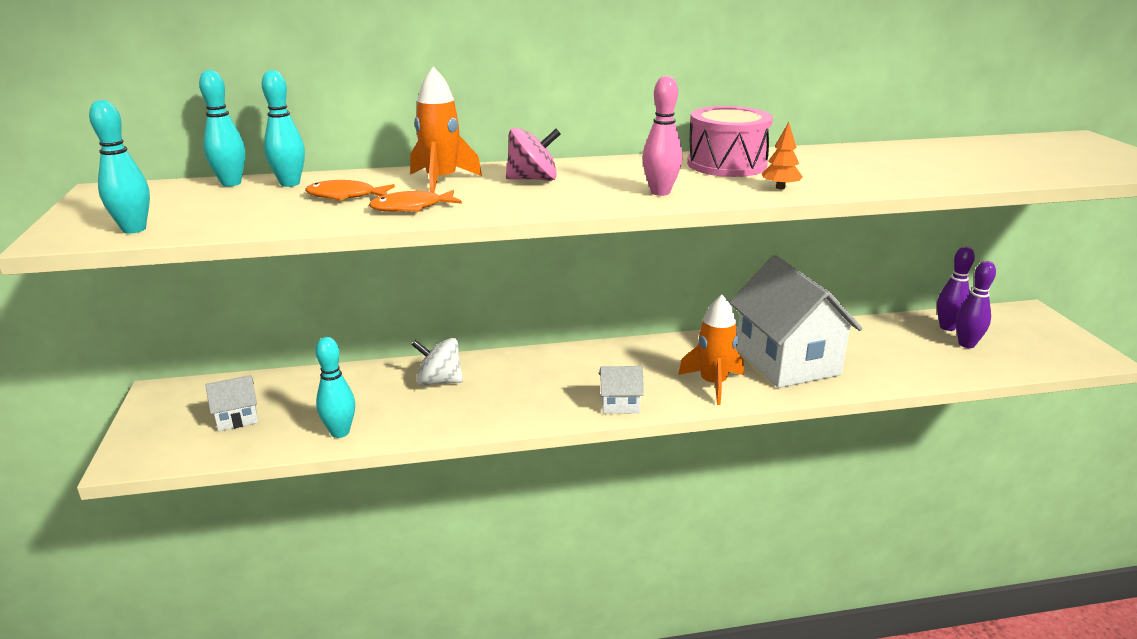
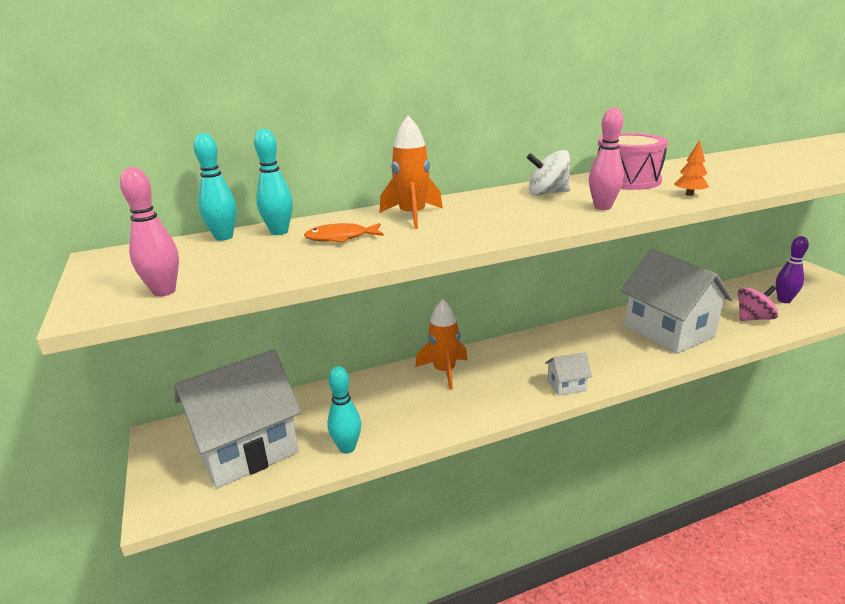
camera: 10 degrees left, 0 degrees up
turquoise bowling pin [89,100,150,234] -> pink bowling pin [120,167,179,297]
white house [205,375,258,431] -> white house [175,349,301,488], size x2.41
orange fish [369,190,462,212] -> none
white spinning top [412,338,463,386] -> white spinning top moved to [527,150,570,196]
pink spinning top [506,128,561,181] -> pink spinning top moved to [738,285,778,321]
orange rocket [678,295,744,405] -> orange rocket moved to [415,299,468,390]
purple bowling pin [937,246,975,331] -> none

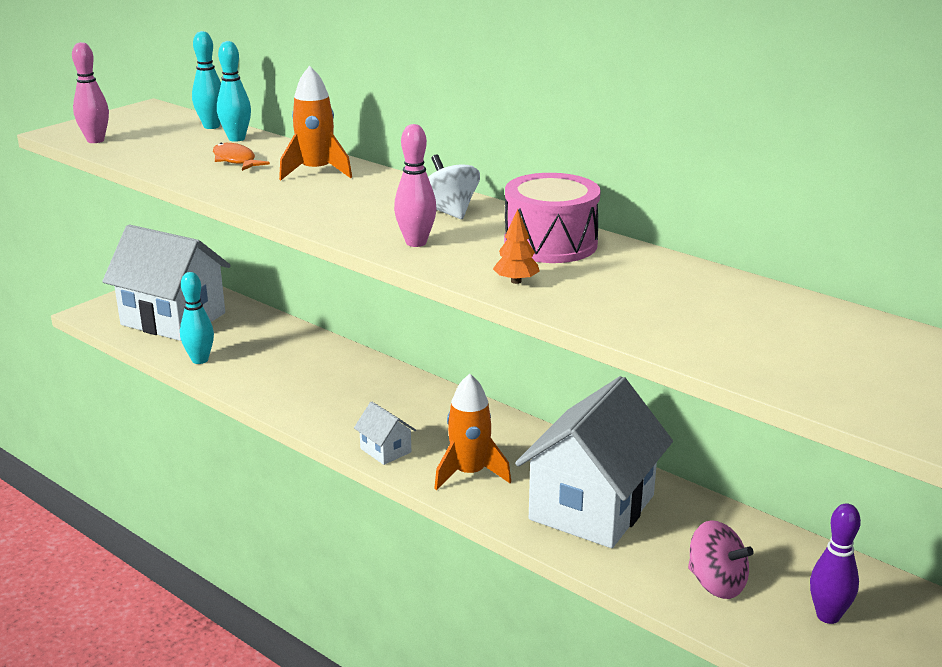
camera: 60 degrees right, 0 degrees up
orange rocket [415,299,468,390] -> orange rocket moved to [434,374,511,490]

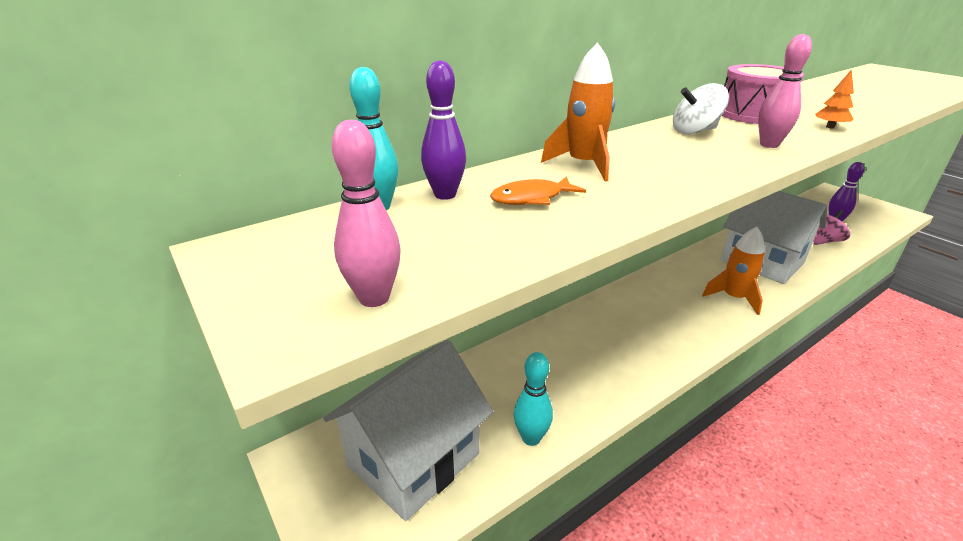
camera: 75 degrees left, 5 degrees up
turquoise bowling pin [217,41,251,142] -> purple bowling pin [421,60,466,200]
white house [354,401,416,465] -> none

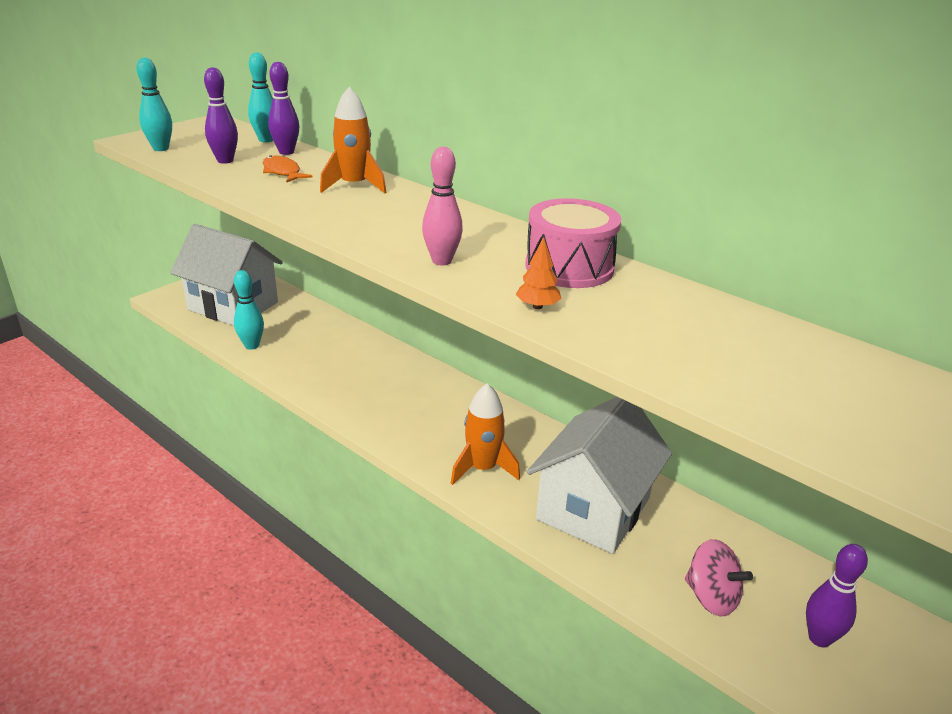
camera: 75 degrees right, 0 degrees up
pink bowling pin [332,120,401,307] -> turquoise bowling pin [136,57,172,151]
white spinning top [673,83,729,135] -> none
none -> purple bowling pin [204,67,238,164]

